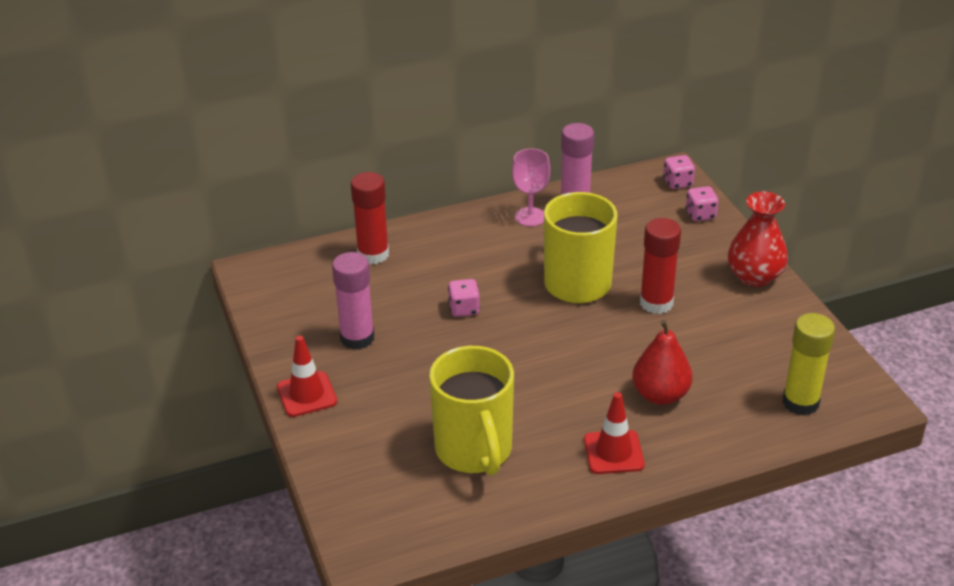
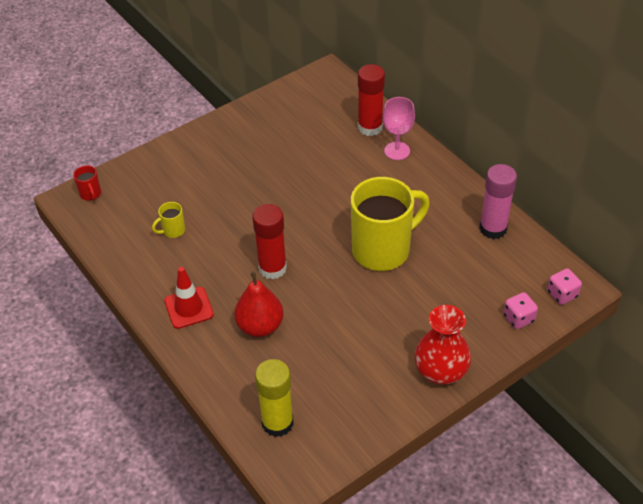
camera: 75 degrees right, 10 degrees up
red traffic cone [277,336,337,417] -> none
pink glue stick [332,252,374,350] -> none
yellow mug [429,346,514,476] -> yellow mug [152,202,185,238], size x0.40
pink dice [448,279,480,317] -> none
pink goblet [512,149,550,226] -> pink goblet moved to [383,97,415,160]
red glue stick [640,218,681,314] -> red glue stick moved to [252,204,287,280]
none -> red mug [73,165,101,201]

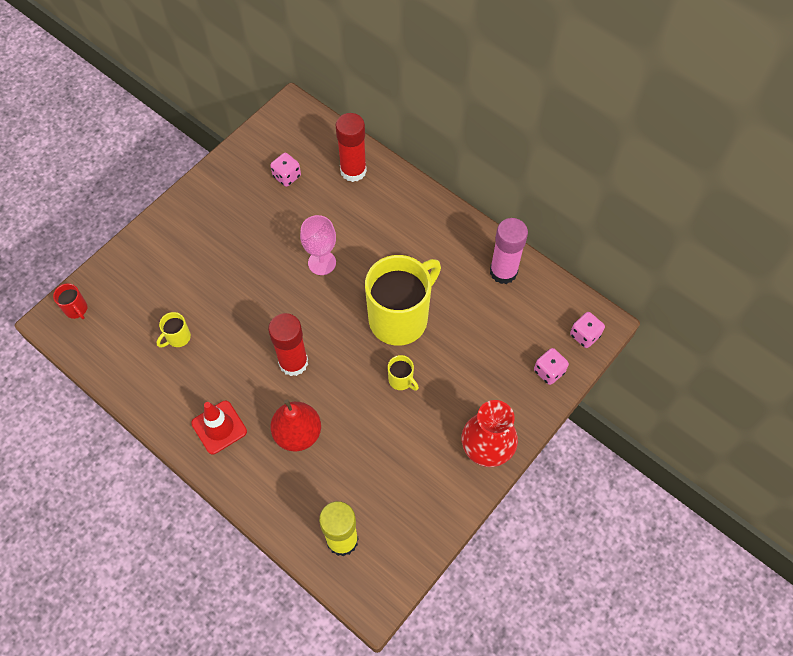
camera: 15 degrees left, 15 degrees up
pink goblet [383,97,415,160] -> pink goblet moved to [300,215,336,275]
none -> pink dice [270,153,301,187]
none -> yellow mug [388,355,419,391]

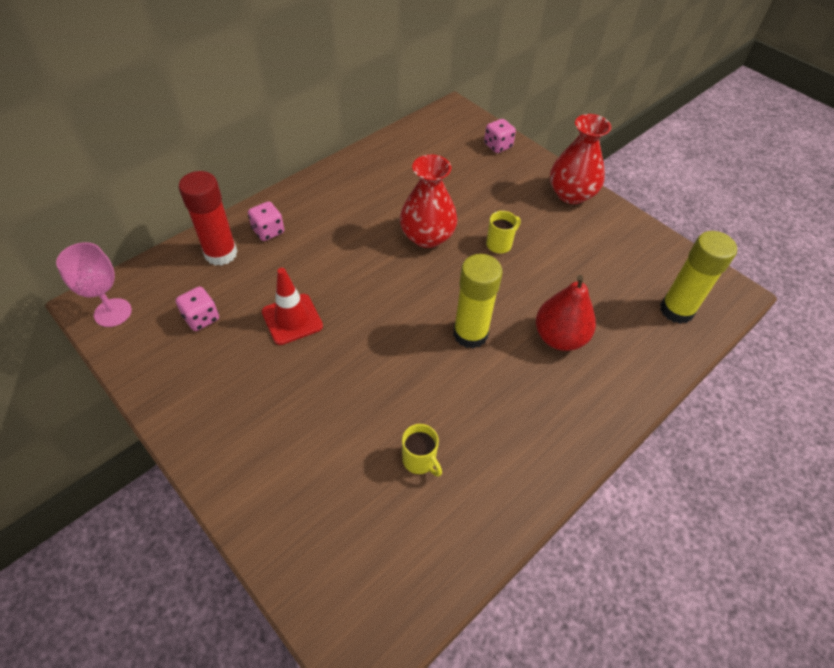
camera: 85 degrees left, 10 degrees down
red mug [53,283,87,319] -> none
red traffic cone [191,401,247,454] -> red traffic cone moved to [262,268,323,345]
red glue stick [268,313,308,376] -> yellow glue stick [453,254,503,349]
pink goblet [300,215,336,275] -> pink goblet moved to [56,242,132,327]
yellow mug [365,255,441,346] -> red vase [400,154,457,248]
pink glue stick [490,218,528,284] -> none
pink dice [570,312,605,348] -> pink dice moved to [248,201,284,241]

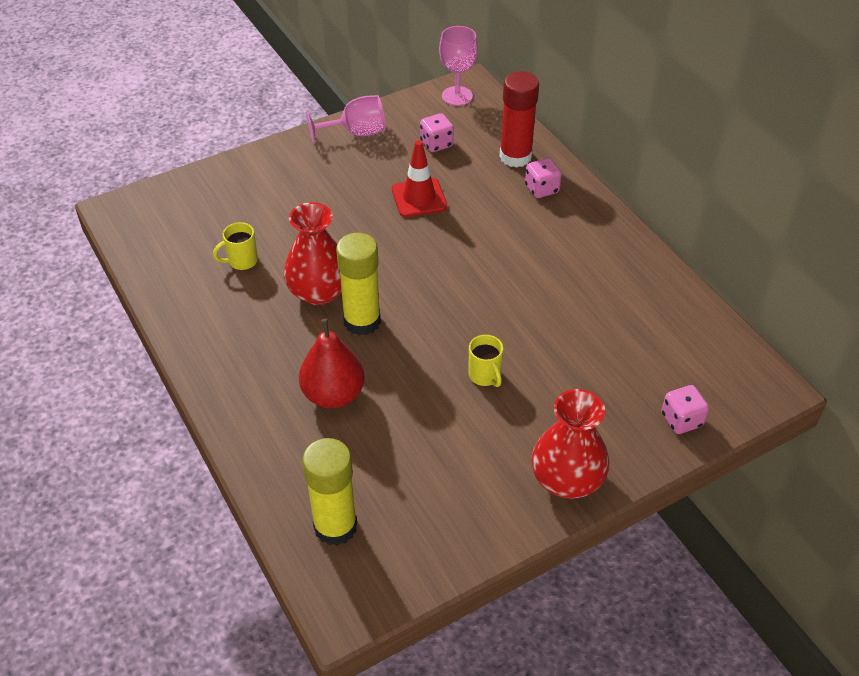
camera: 105 degrees right, 5 degrees down
red vase [400,154,457,248] -> red vase moved to [283,202,342,305]
none -> pink goblet [306,95,386,144]

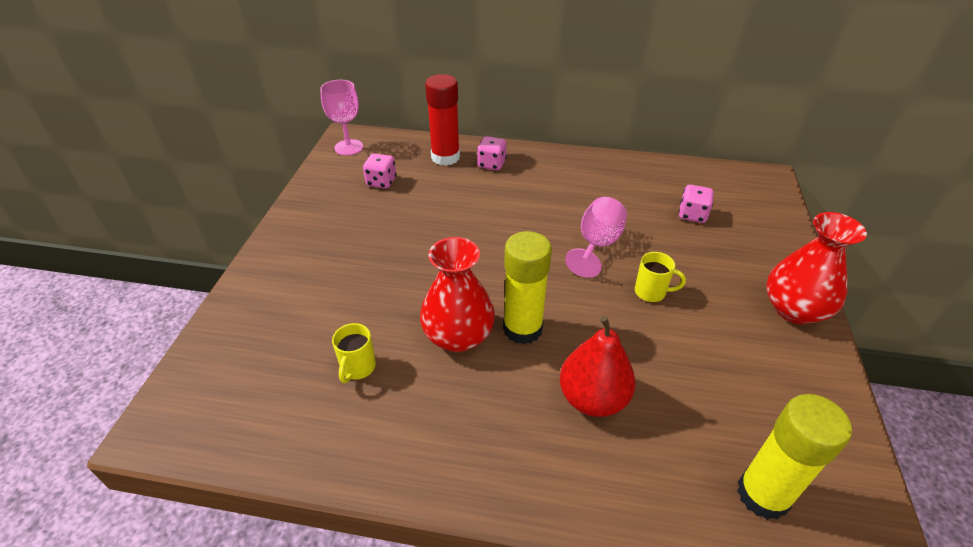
camera: 50 degrees left, 5 degrees down
pink goblet [306,95,386,144] -> pink goblet moved to [565,197,627,278]
red traffic cone [392,140,447,217] -> none
pink dice [661,385,709,434] -> pink dice moved to [679,185,714,223]

